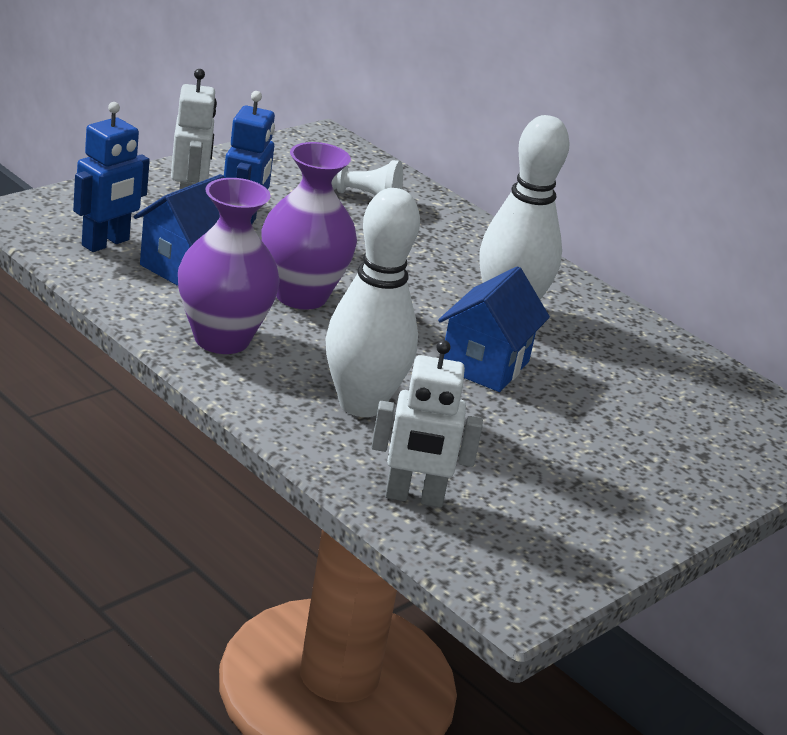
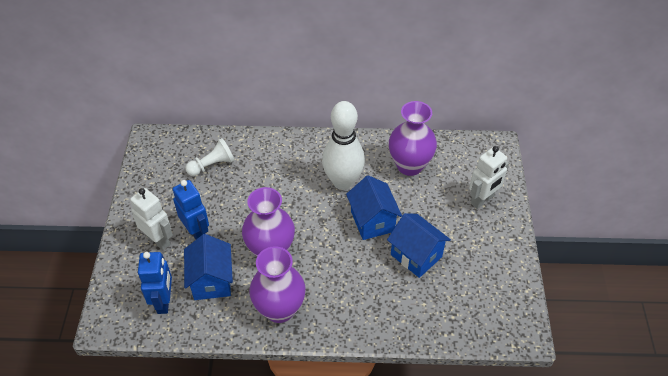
camera: 40 degrees left, 20 degrees up
white bowling pin [326,188,420,417] -> none
white robot [371,340,483,507] -> white robot moved to [469,146,509,209]
none -> blue house [387,213,451,278]
none -> purple vase [389,101,437,176]

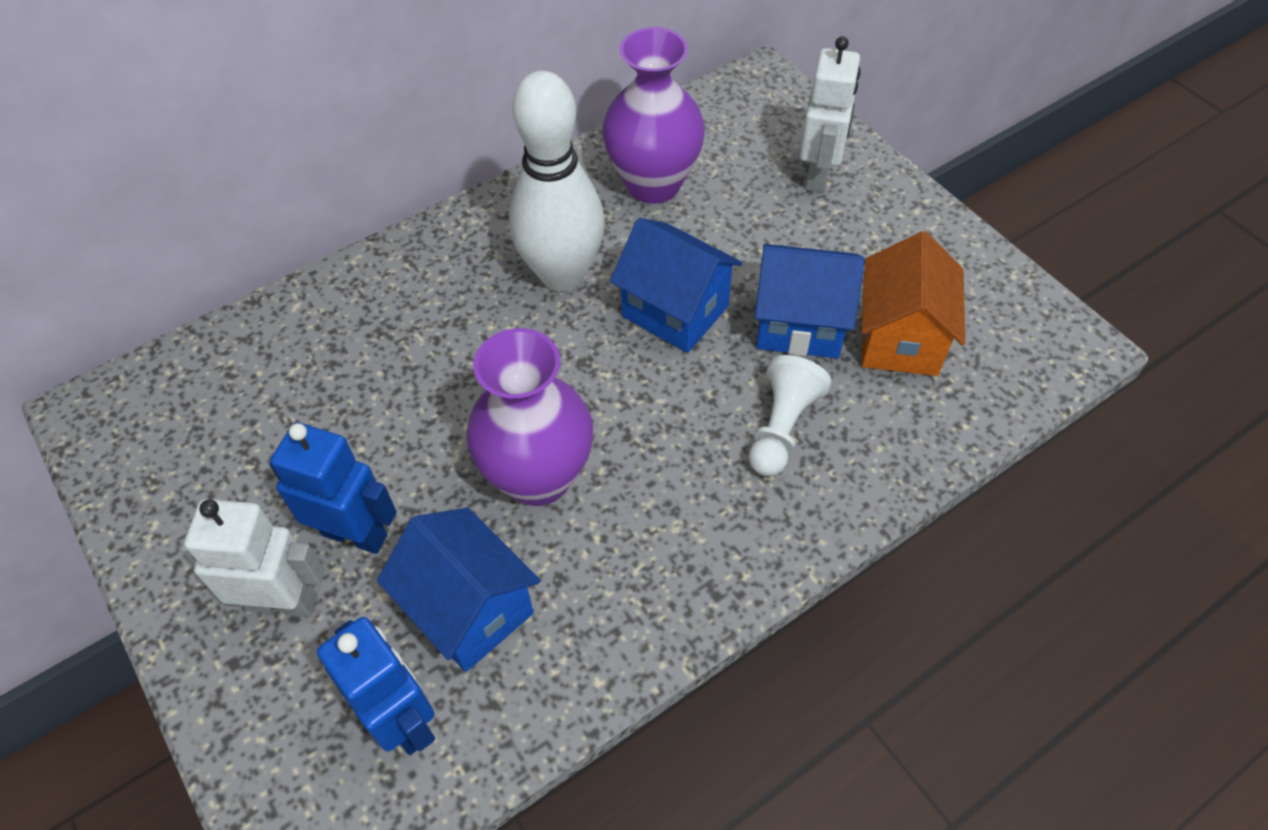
camera: 35 degrees left, 5 degrees up
white pawn [185,138,235,176] -> white pawn moved to [749,355,831,476]
purple vase [249,246,306,323] -> none
none -> orange house [861,231,965,376]

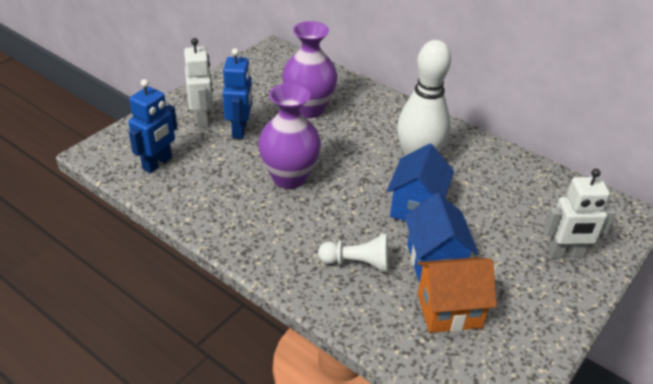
camera: 70 degrees right, 15 degrees down
blue house [377,508,540,672] -> none
purple vase [602,27,705,204] -> purple vase moved to [282,21,338,118]

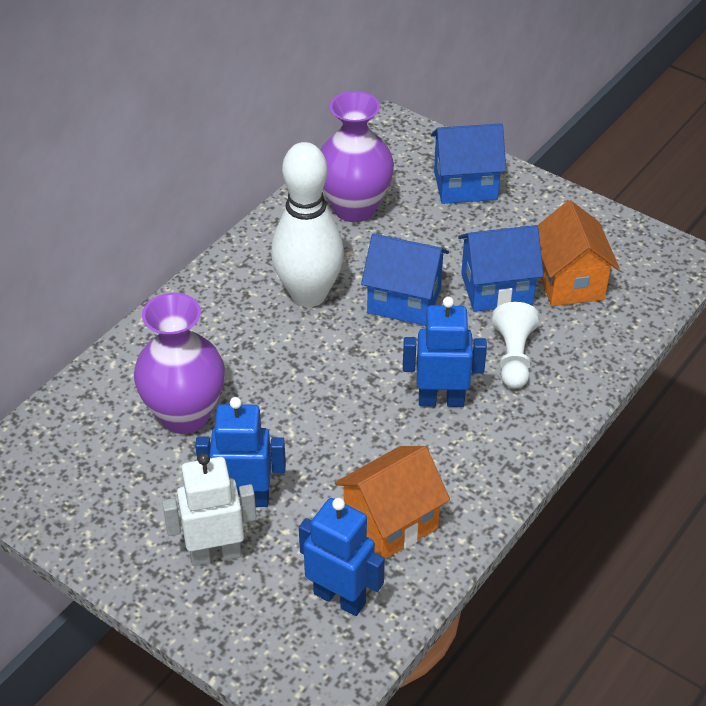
camera: 90 degrees left, 5 degrees up
purple vase [258,83,321,189] -> purple vase moved to [320,91,394,222]
white robot [544,169,616,258] -> blue house [431,123,506,204]
none -> orange house [335,446,450,559]
none -> blue robot [403,297,487,407]

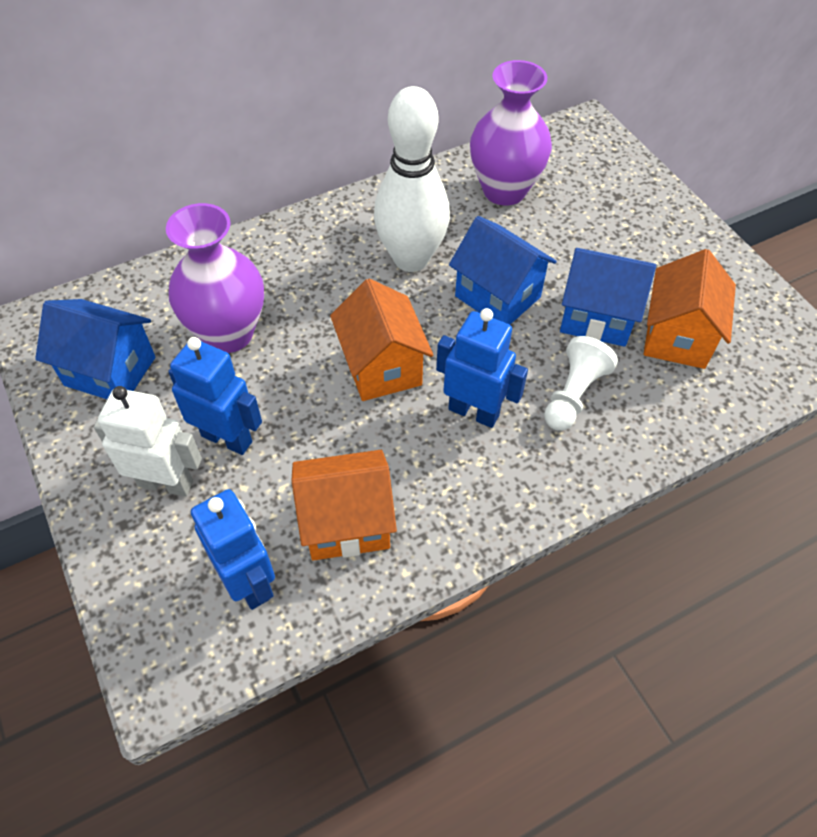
camera: 25 degrees right, 10 degrees up
blue house [431,123,506,204] -> blue house moved to [35,299,155,399]
none -> orange house [330,279,433,401]

